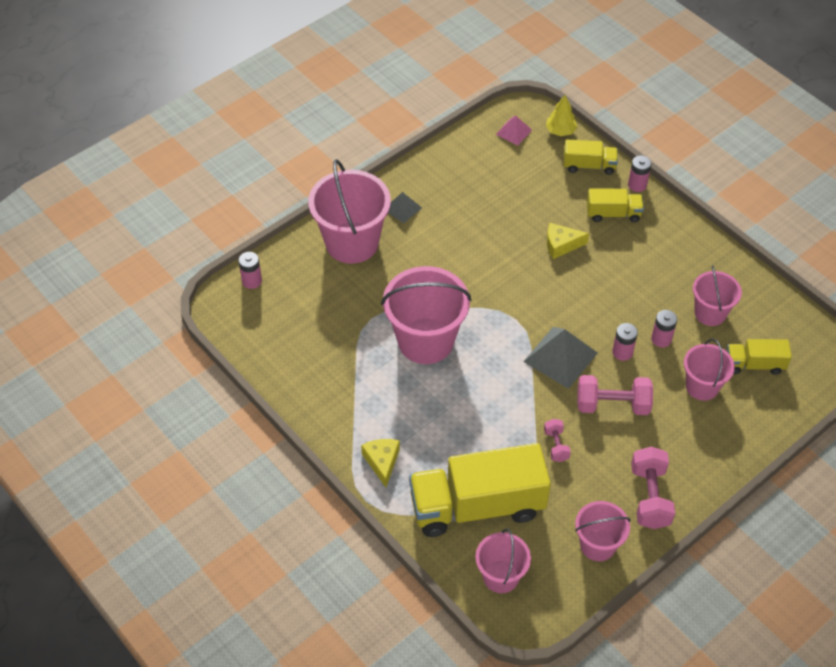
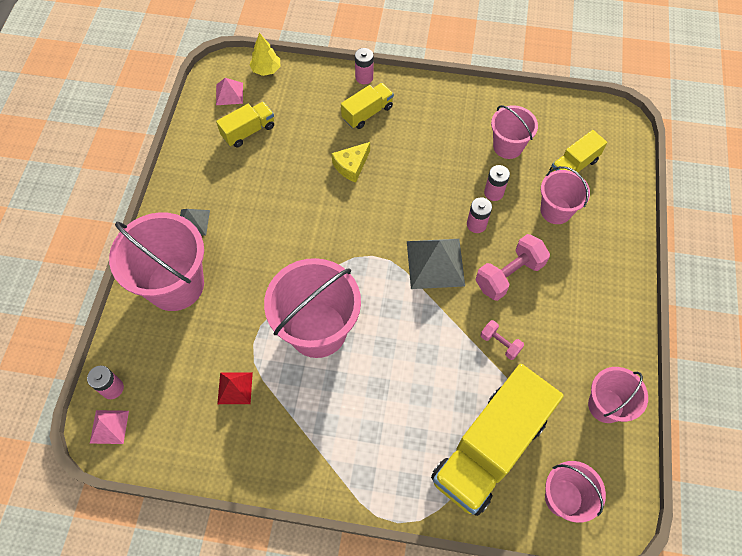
camera: 40 degrees left, 10 degrees up
yellow cheese [361,439,400,487] -> none
yellow truck [564,139,618,175] -> yellow truck moved to [216,102,274,147]
pink dumbbell [631,447,675,529] -> none
none -> pink pyramid [90,410,129,444]
none -> red pyramid [217,372,253,404]

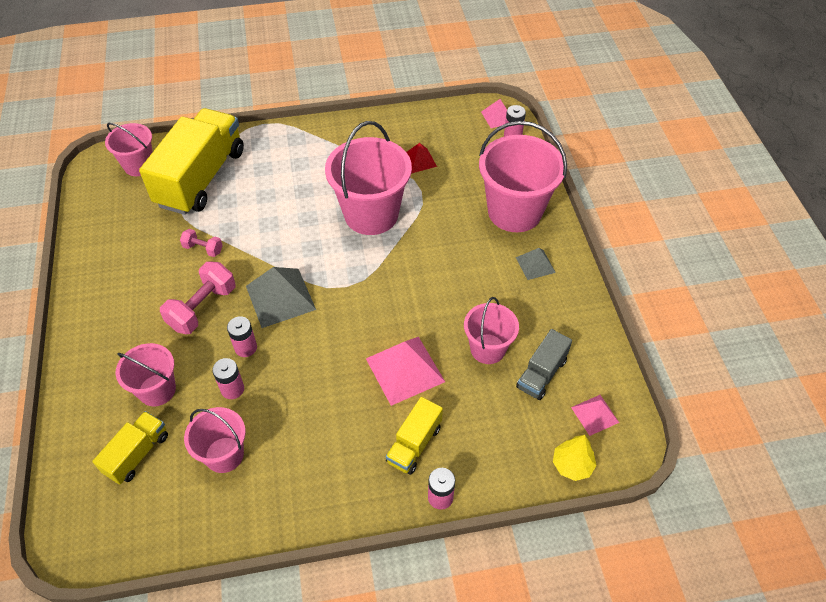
camera: 160 degrees right, 10 degrees down
yellow truck [216,102,274,147] -> grey truck [516,329,572,400]
yellow cheese [331,142,370,183] -> pink pyramid [366,337,445,406]
pink bucket [588,367,648,423] -> pink bucket moved to [464,297,519,364]

